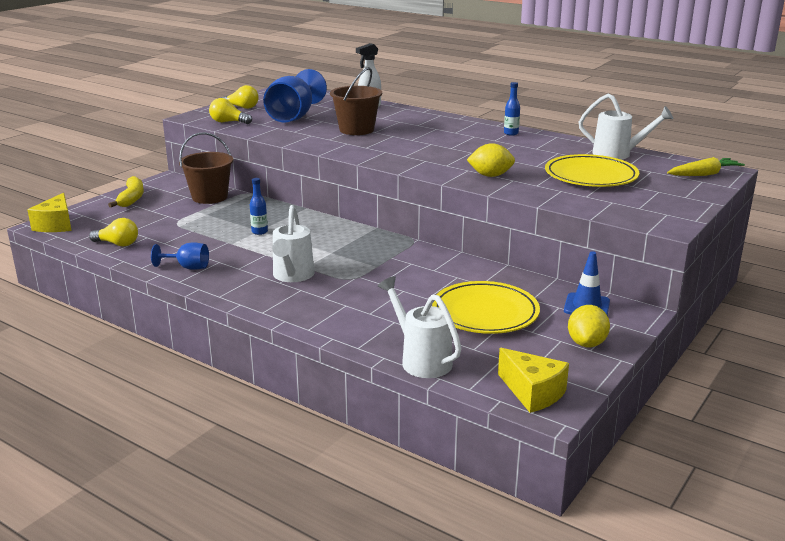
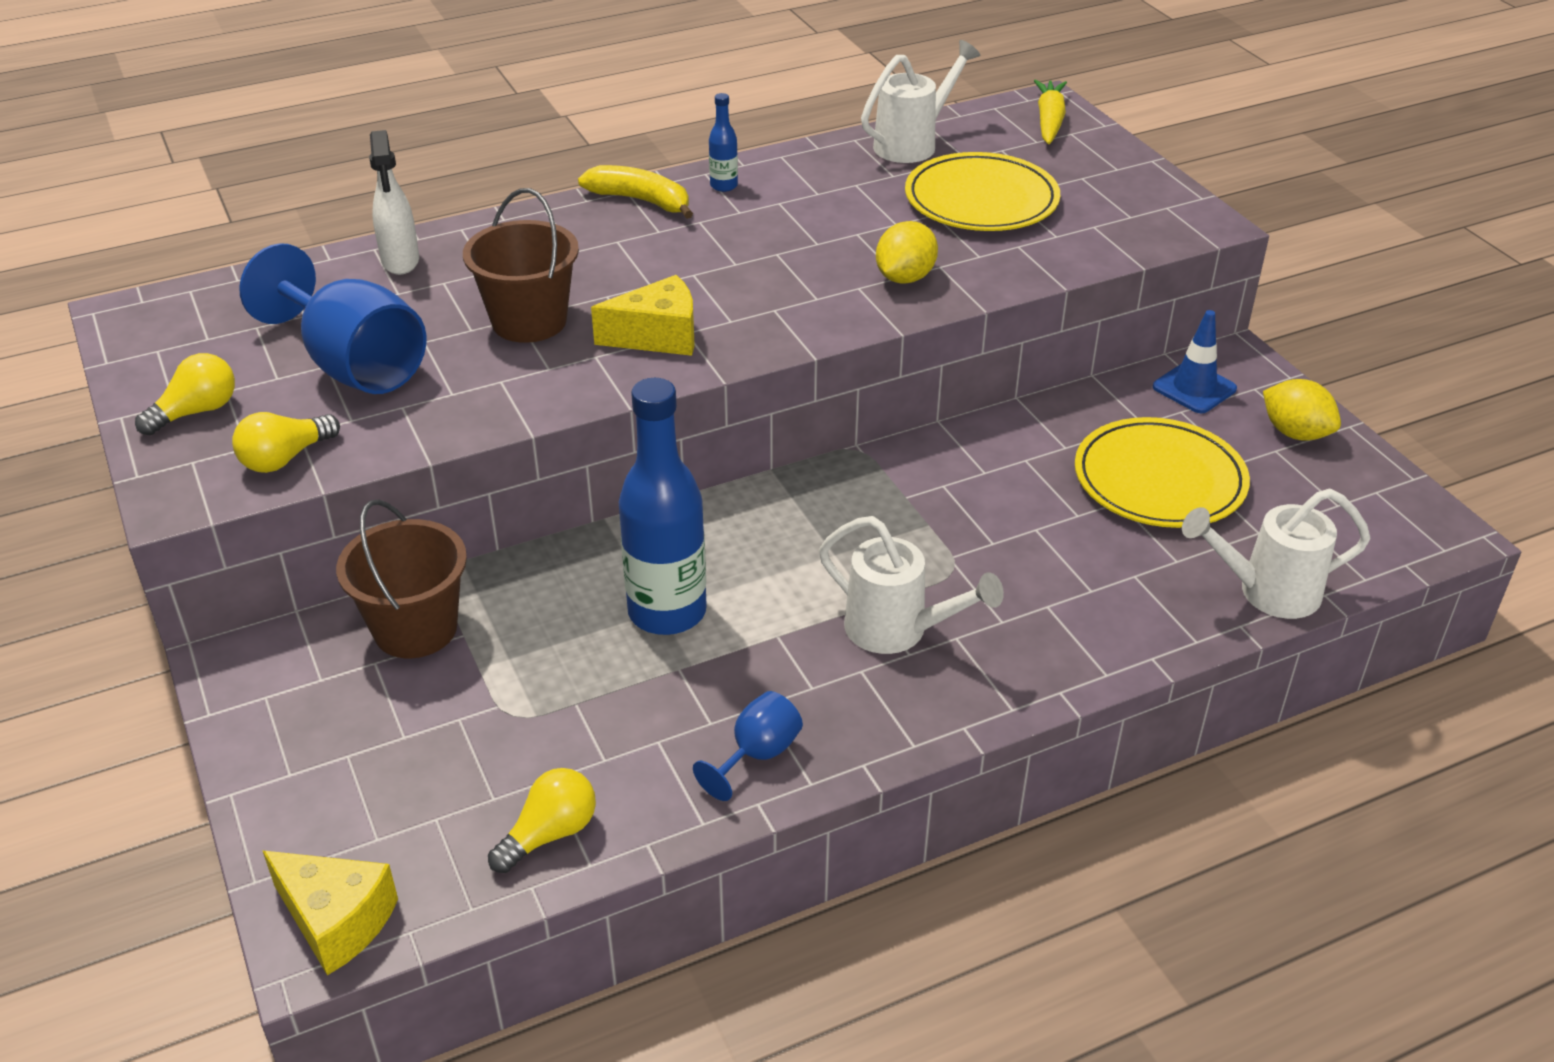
camera: 60 degrees left, 15 degrees up
yellow banana [108,176,144,208] -> yellow banana moved to [578,165,693,219]
blue bottle [250,178,268,235] -> blue bottle [619,378,707,635], size x2.30
yellow cheese [498,348,569,413] -> yellow cheese moved to [591,275,694,356]

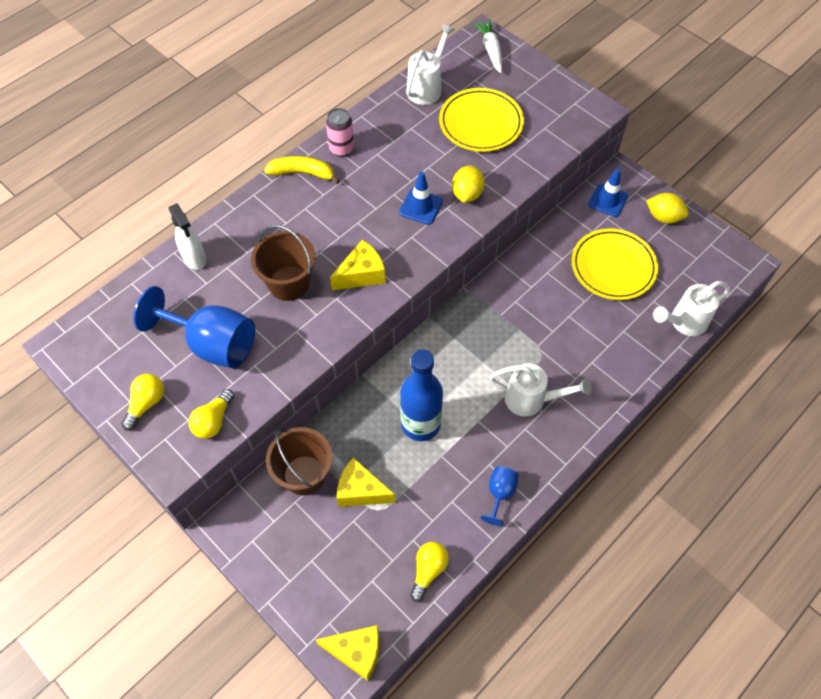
camera: 20 degrees left, 20 degrees up
blue bottle [709,93,738,192] -> pink can [326,108,354,157]
yellow carrot [1034,80,1067,144] -> white carrot [473,19,502,73]
none -> yellow cheese [337,457,395,507]
none -> blue traffic cone [399,172,443,225]

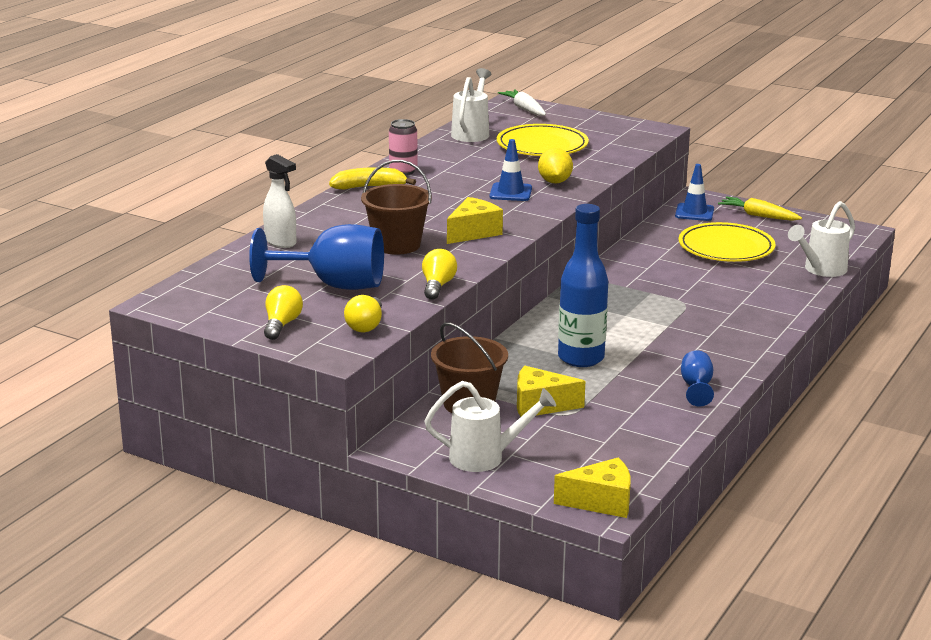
camera: 15 degrees left, 35 degrees down
yellow light bulb [410,542,449,602] -> yellow light bulb moved to [422,249,457,300]
white watering can [490,363,592,417] -> white watering can moved to [425,381,556,472]
yellow lemon [646,193,689,223] -> yellow carrot [718,196,802,221]

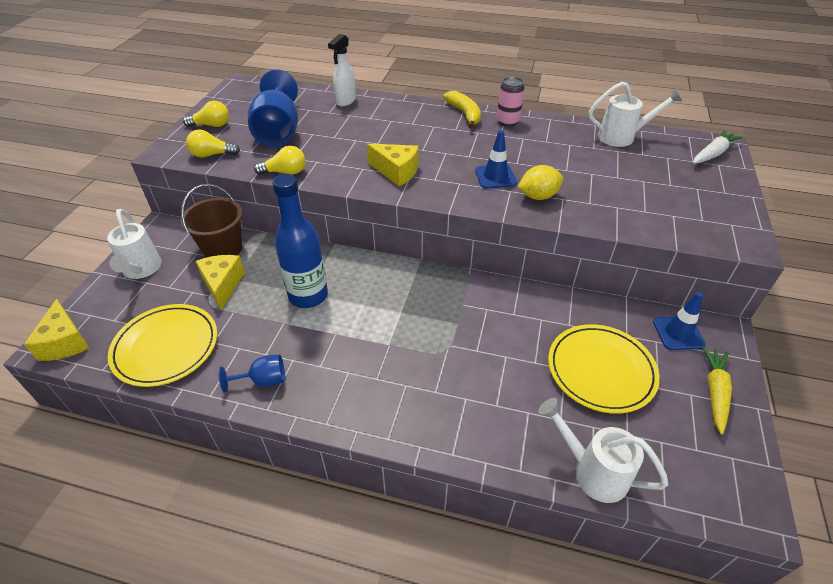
camera: 75 degrees right, 20 degrees up
brown bucket [361,160,432,255] -> none
yellow plate [497,124,589,156] -> yellow plate moved to [108,304,218,387]

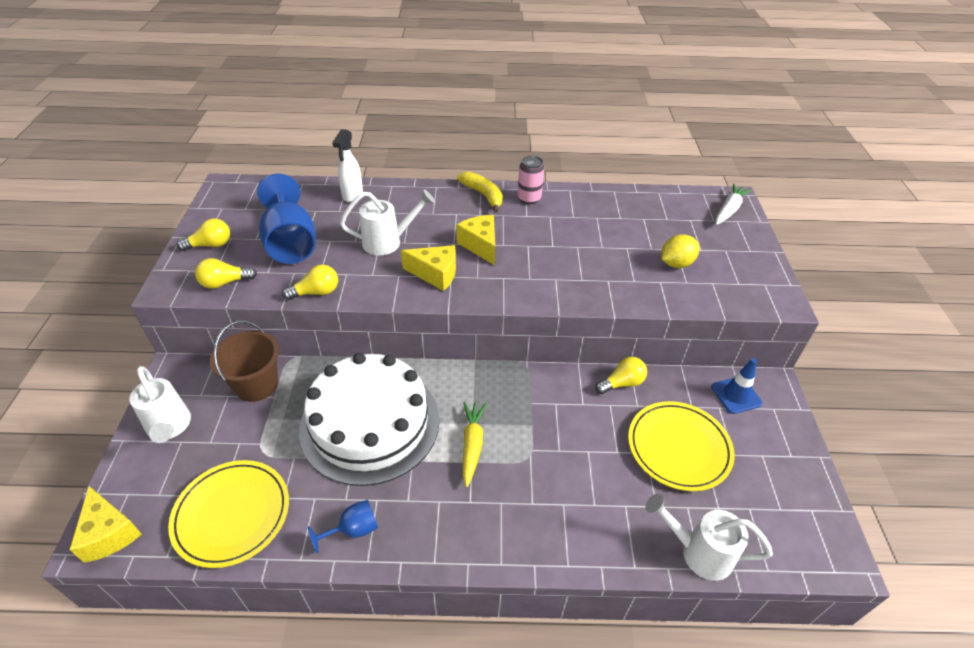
camera: 15 degrees left, 0 degrees up
yellow cheese [196,255,245,310] -> yellow cheese moved to [456,215,495,265]
blue bottle [272,174,328,308] -> white cake [299,353,440,486]
blue traffic cone [475,130,517,189] -> none
yellow lemon [518,165,563,200] -> yellow lemon moved to [661,234,699,268]
white watering can [588,82,682,147] -> white watering can moved to [340,190,435,255]
yellow carrot [702,346,732,435] -> yellow carrot moved to [463,402,487,487]
none -> yellow light bulb [595,357,647,394]

